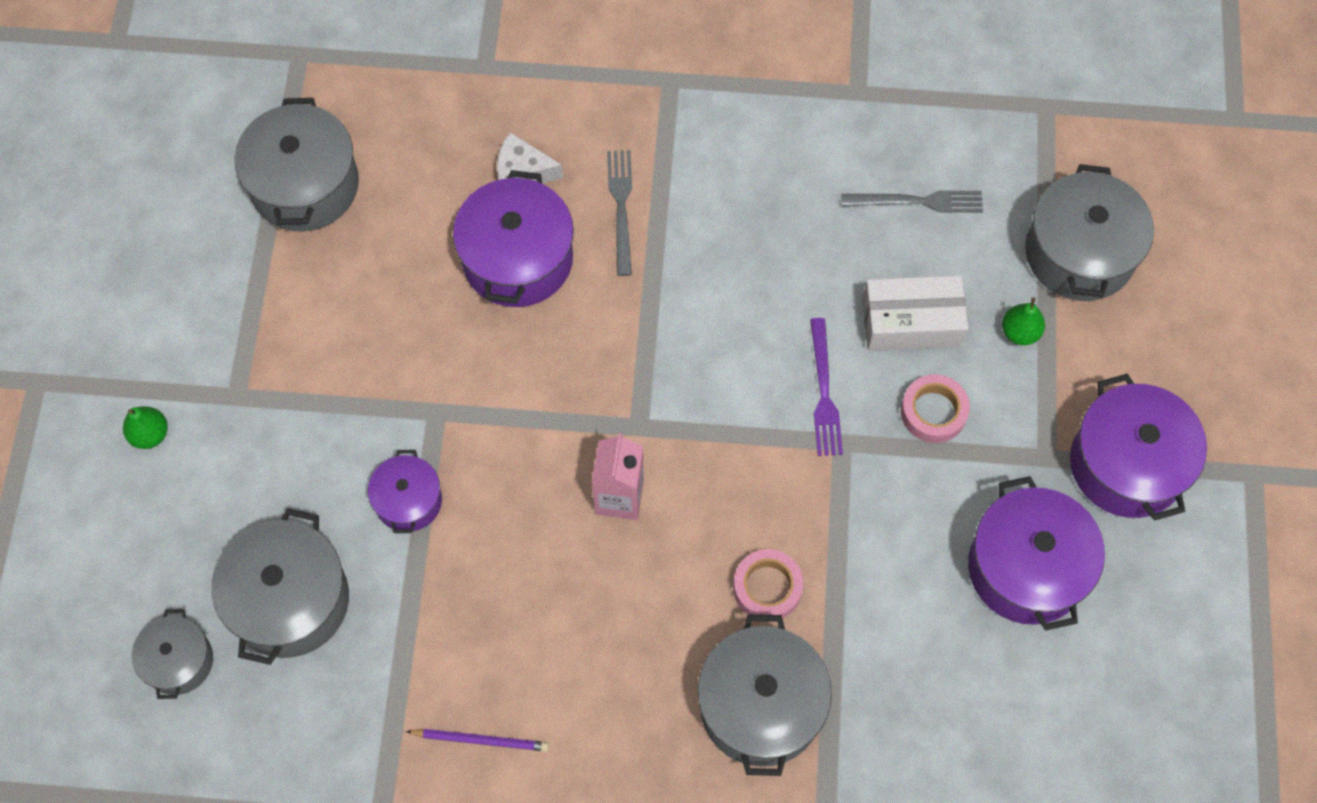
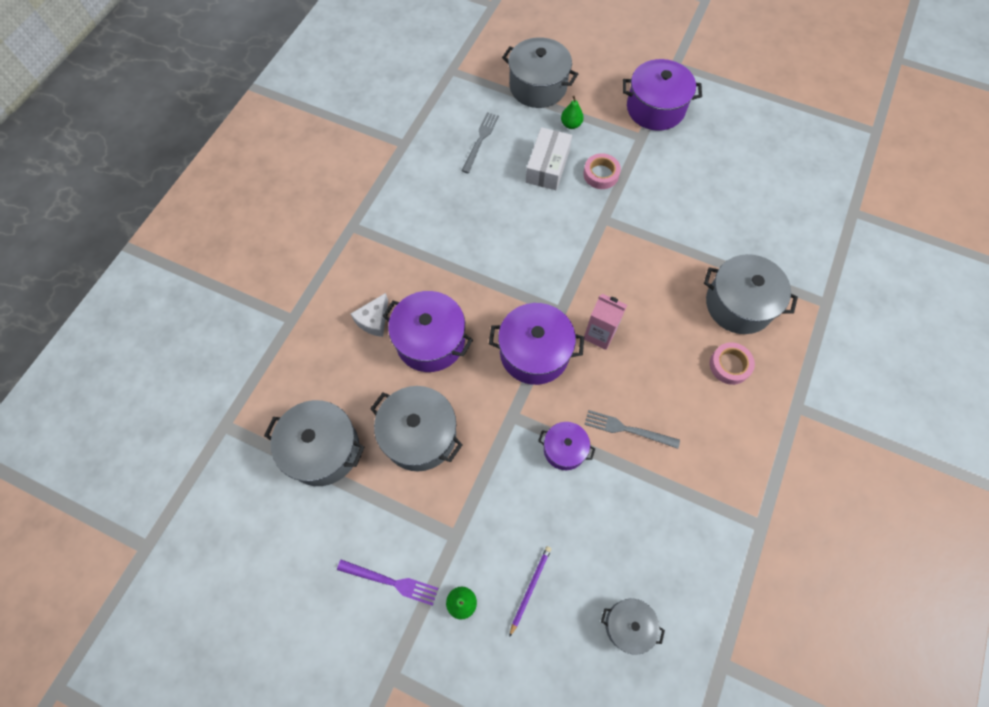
camera: 70 degrees left, 0 degrees up
grey pot [211,508,349,665] -> grey pot moved to [370,386,463,471]
purple pencil [406,729,549,751] -> purple pencil moved to [509,546,551,637]
grey fork [607,150,632,276] -> grey fork moved to [584,410,680,449]
pink tape [733,549,803,618] -> pink tape moved to [710,342,755,385]
purple fork [810,318,843,456] -> purple fork moved to [337,560,438,606]
purple pot [968,476,1105,631] -> purple pot moved to [489,303,584,385]

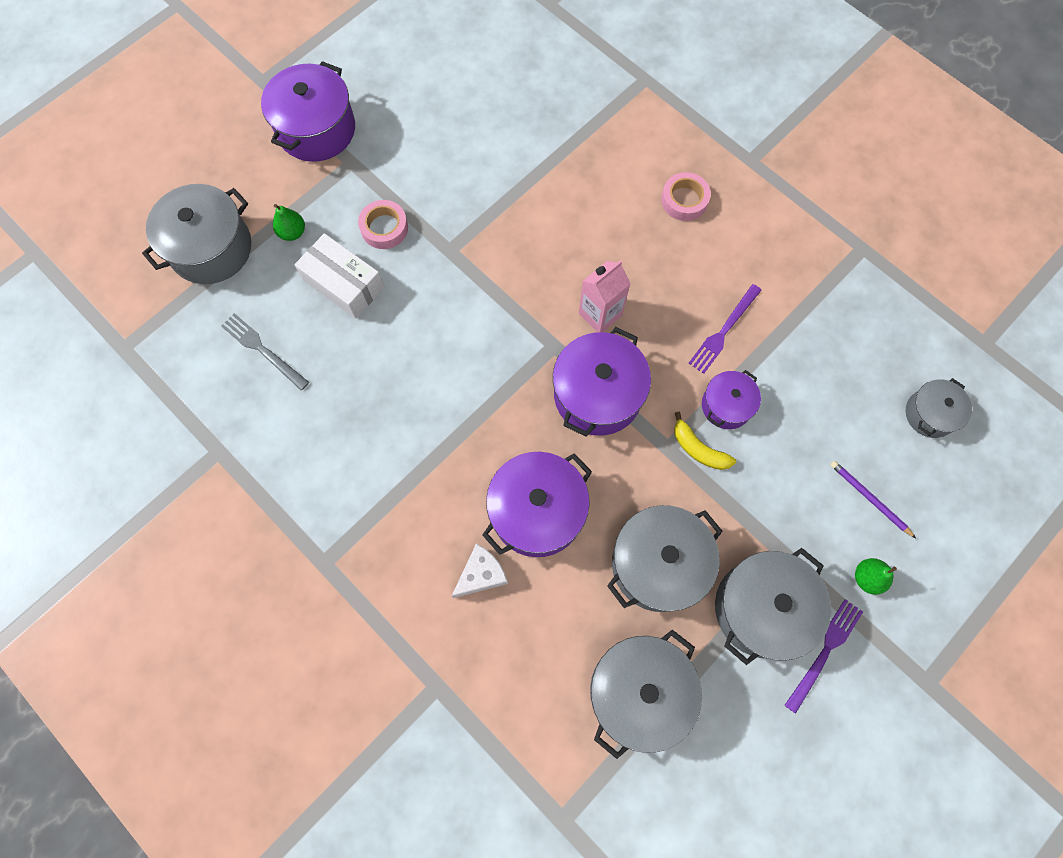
camera: 70 degrees left, 5 degrees up
white cheese [351,293,388,337] -> white cheese turned 90 degrees counterclockwise [452,544,508,598]
grey fork [584,410,680,449] -> purple fork [689,284,762,374]
grey pot [704,254,798,334] -> grey pot moved to [715,548,832,665]
none -> yellow banana [674,412,736,470]

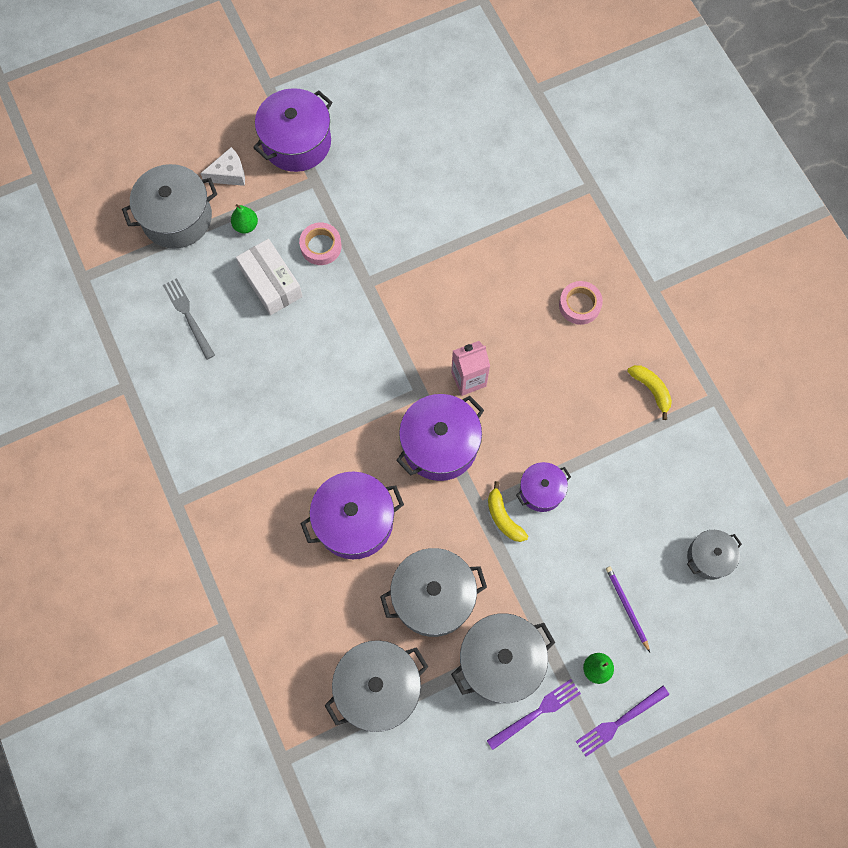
camera: 20 degrees right, 0 degrees up
white cheese [452,544,508,598] -> white cheese moved to [200,147,245,186]
purple fork [689,284,762,374] -> purple fork moved to [576,686,669,757]
none -> yellow banana [627,365,672,420]

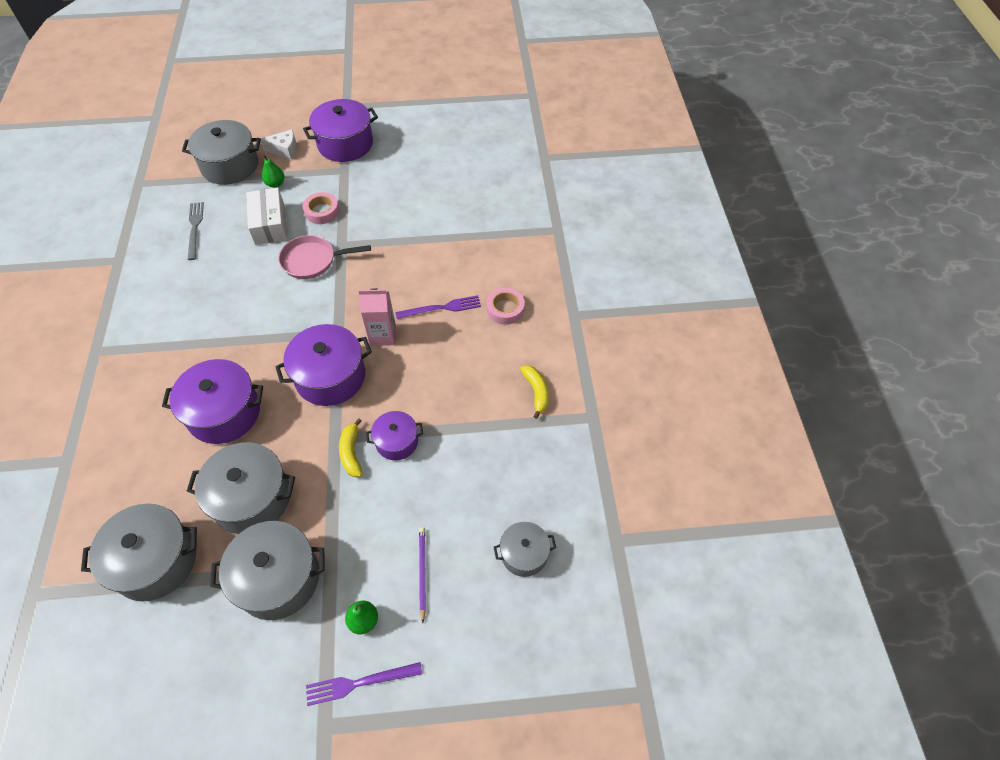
camera: 20 degrees right, 15 degrees down
purple fork [487,679,581,750] -> purple fork moved to [395,295,481,319]
none -> pink pan [278,235,371,279]

